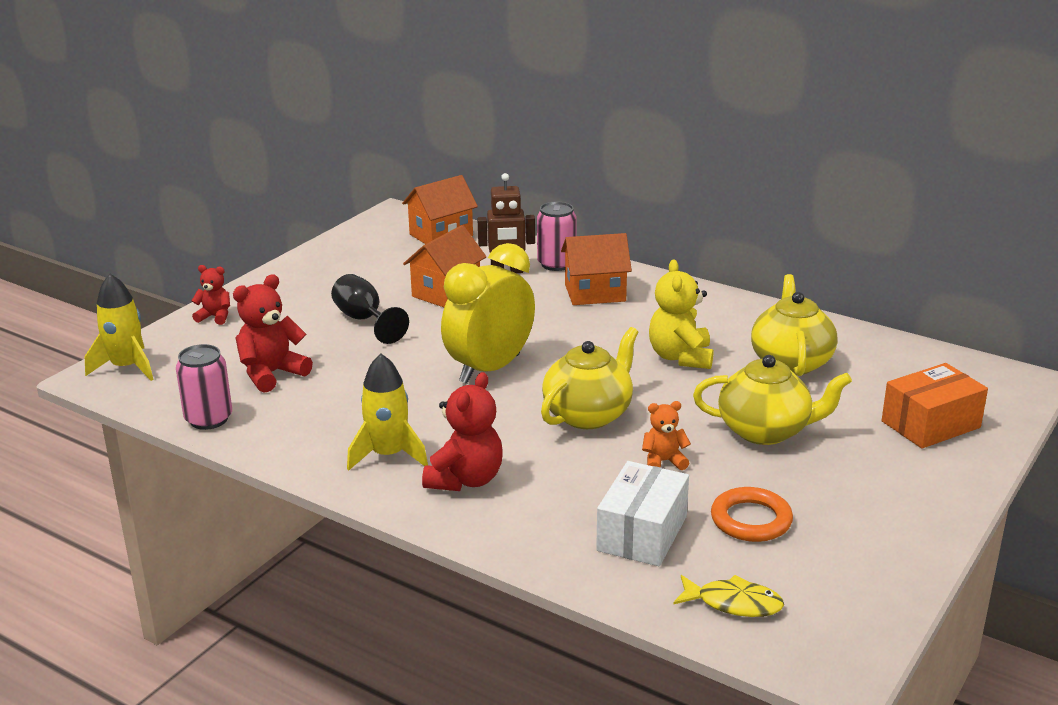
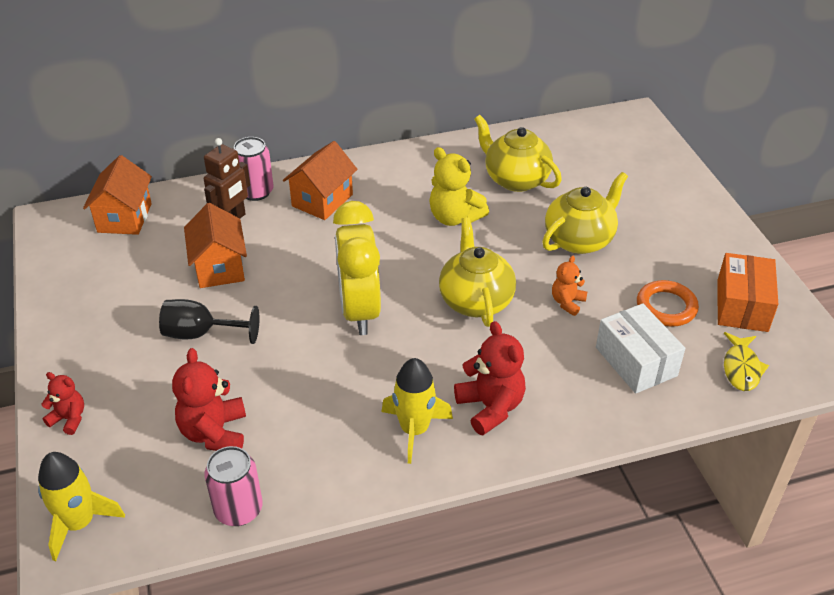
camera: 50 degrees left, 15 degrees up
red teddy bear [191,265,230,325] -> red teddy bear turned 60 degrees clockwise [41,372,84,435]
yellow fish [673,575,784,617] -> yellow fish turned 135 degrees clockwise [724,332,769,391]
orange box [882,363,988,449] -> orange box moved to [717,253,778,332]

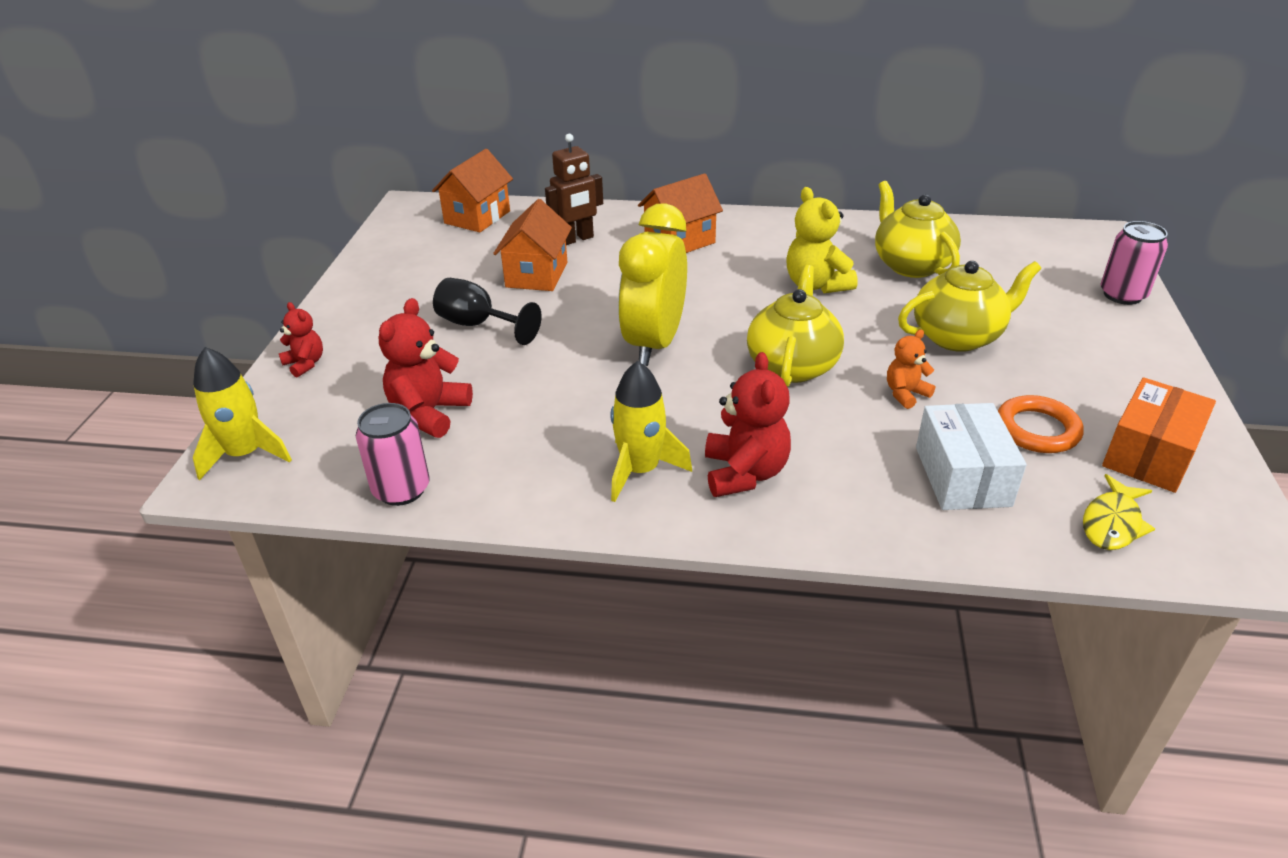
camera: 25 degrees right, 5 degrees down
pink can [234,137,274,201] -> pink can moved to [1100,221,1168,305]

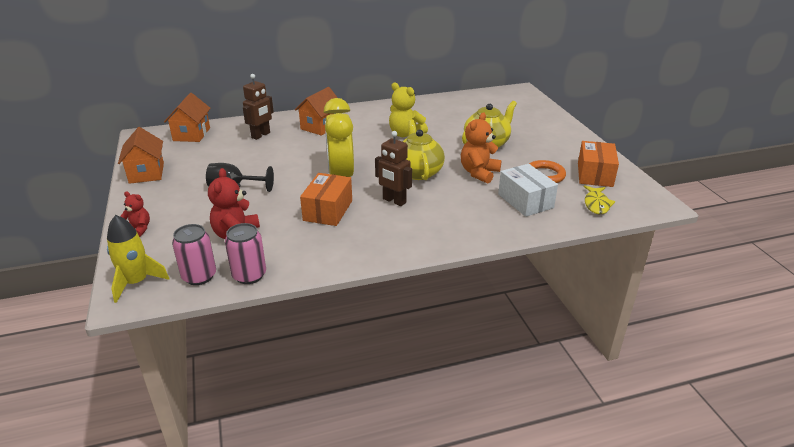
camera: 25 degrees left, 5 degrees down
orange house [493,199,572,291] -> orange house moved to [118,127,164,184]
yellow rocket [610,361,692,502] -> none
red teddy bear [705,352,791,497] -> none
yellow teapot [875,181,961,278] -> none
orange teddy bear [887,330,935,409] -> orange teddy bear [461,112,501,184], size x1.72
pink can [1100,221,1168,305] -> pink can moved to [172,224,216,285]
none -> orange box [300,173,352,226]
none -> brown robot [375,131,412,206]

